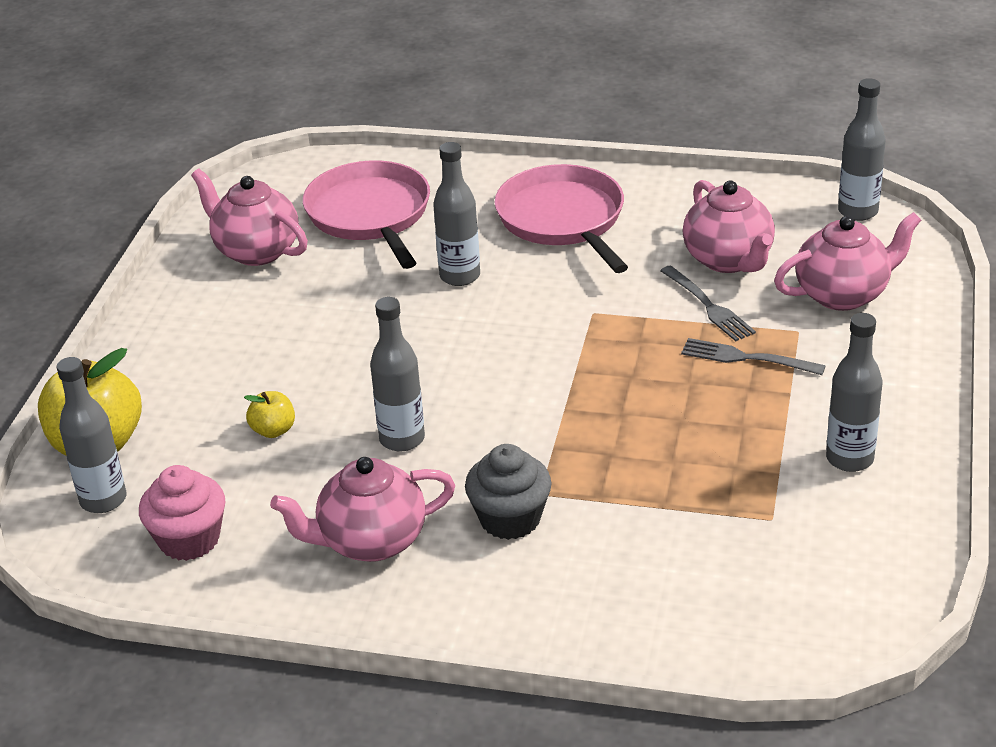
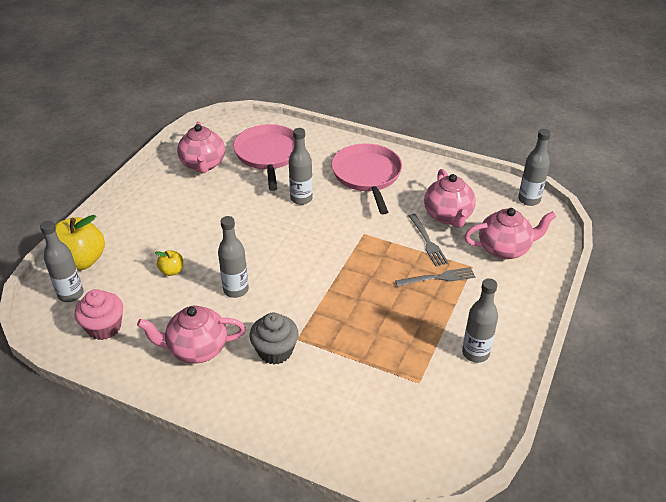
camera: 10 degrees right, 5 degrees up
pink teapot [191,168,308,266] -> pink teapot turned 150 degrees counterclockwise [177,122,225,173]
grey fork [681,338,826,375] -> grey fork turned 135 degrees clockwise [395,267,475,287]

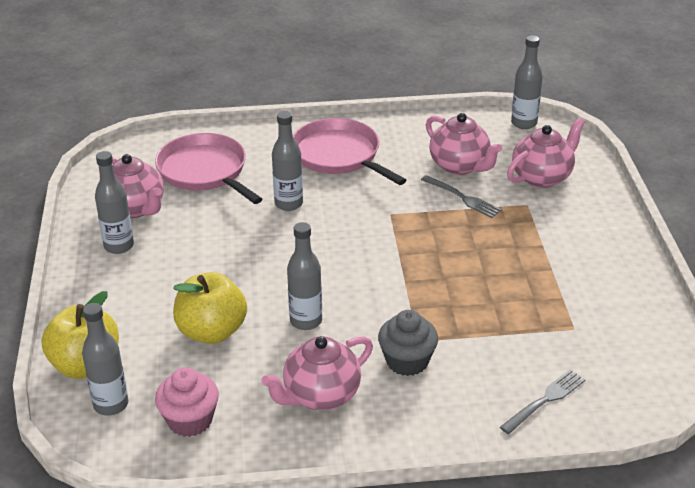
camera: 30 degrees left, 5 degrees down
yellow apple [155,250,183,276] -> yellow apple [173,272,247,344], size x2.09
grey fork [395,267,475,287] -> grey fork moved to [500,370,586,434]
grey bottle [462,278,498,363] -> grey bottle moved to [95,151,134,254]

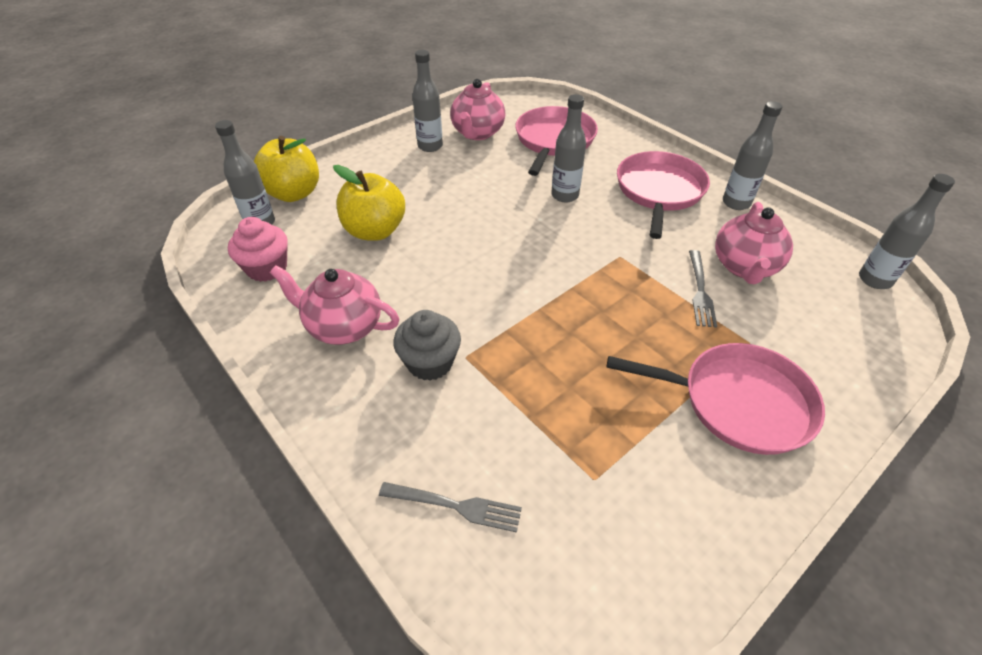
camera: 55 degrees right, 10 degrees up
grey bottle [287,222,322,330] -> grey bottle moved to [723,101,782,210]
pink teapot [507,117,585,188] -> none
none -> pink pan [607,343,825,455]

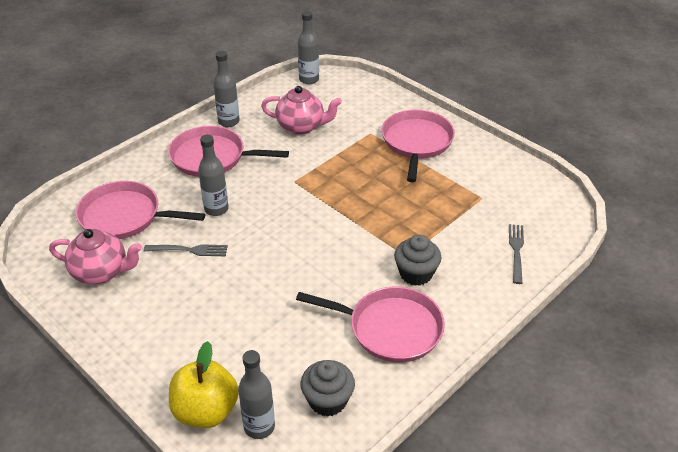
camera: 95 degrees left, 5 degrees down
pink cupcake [228,217,288,282] -> grey cupcake [300,360,355,417]
pink teapot [270,265,399,345] -> pink pan [296,287,445,363]
yellow apple [333,165,405,241] -> none
grey bottle [412,50,443,152] -> none
grey fork [689,250,717,328] -> grey fork moved to [144,244,228,256]

